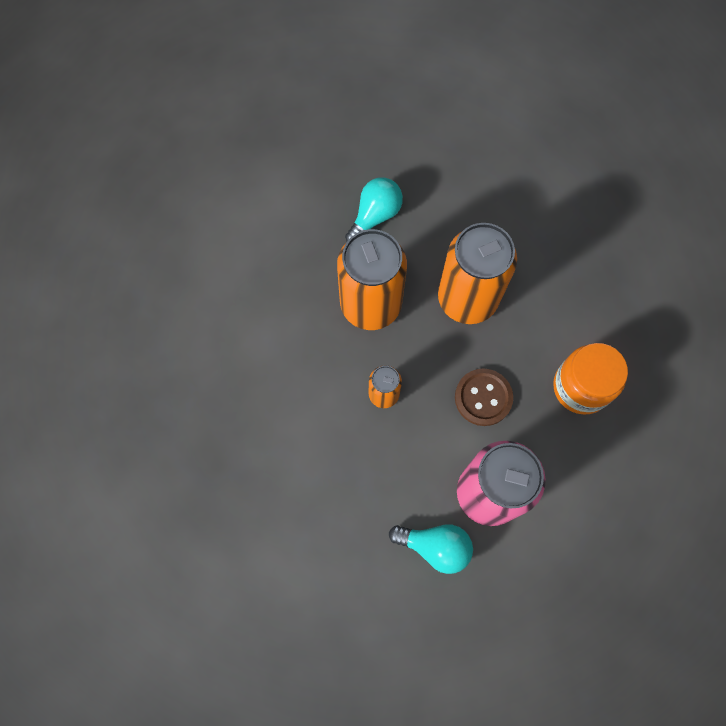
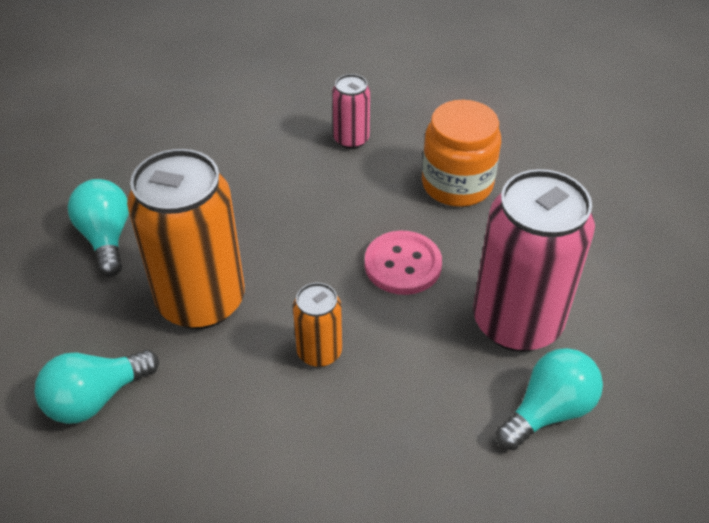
camera: 55 degrees left, 25 degrees down
orange can [438,223,517,324] -> none
brown button [455,369,513,426] -> pink button [365,231,442,295]
none -> turquoise light bulb [35,350,159,424]
none -> pink can [332,74,370,149]

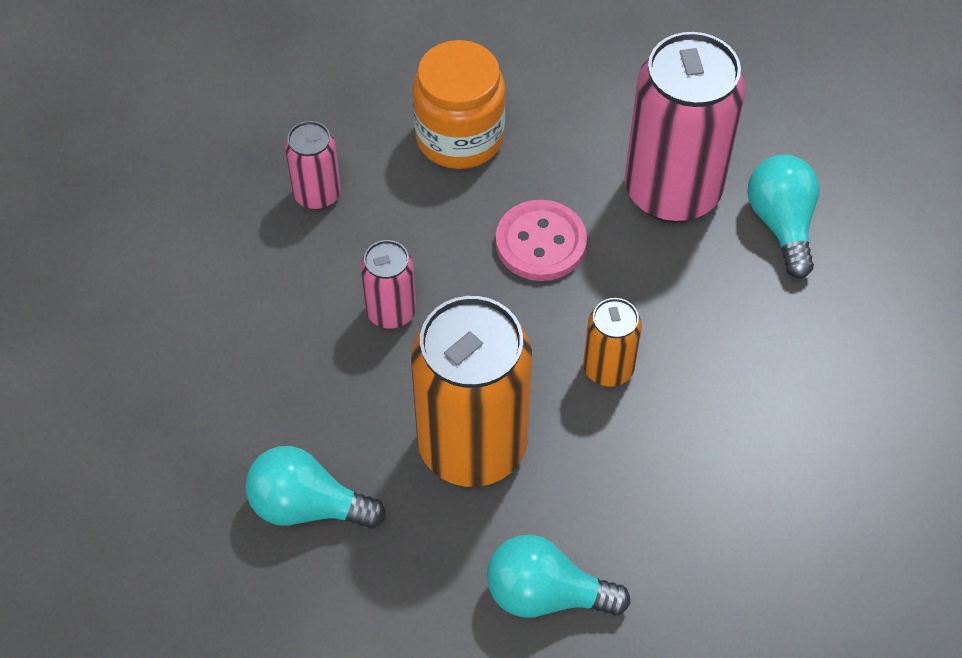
camera: 60 degrees left, 10 degrees up
turquoise light bulb [35,350,159,424] -> turquoise light bulb turned 105 degrees clockwise [487,535,630,618]
none -> pink can [361,240,416,329]

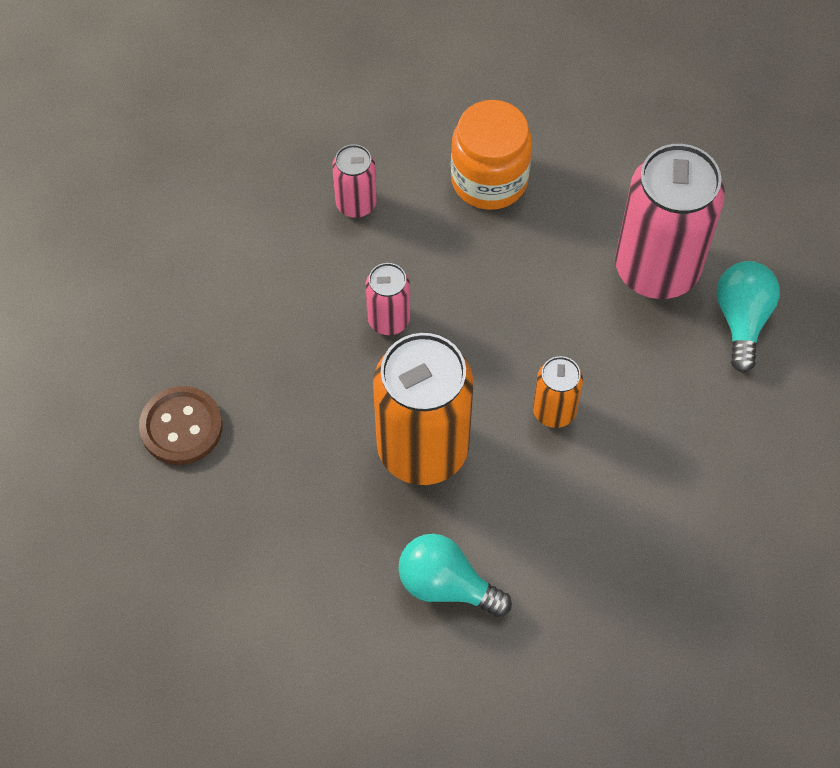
camera: 15 degrees right, 5 degrees up
turquoise light bulb [245,446,386,529] -> none
pink button [496,200,587,281] -> none
none -> brown button [139,386,223,465]

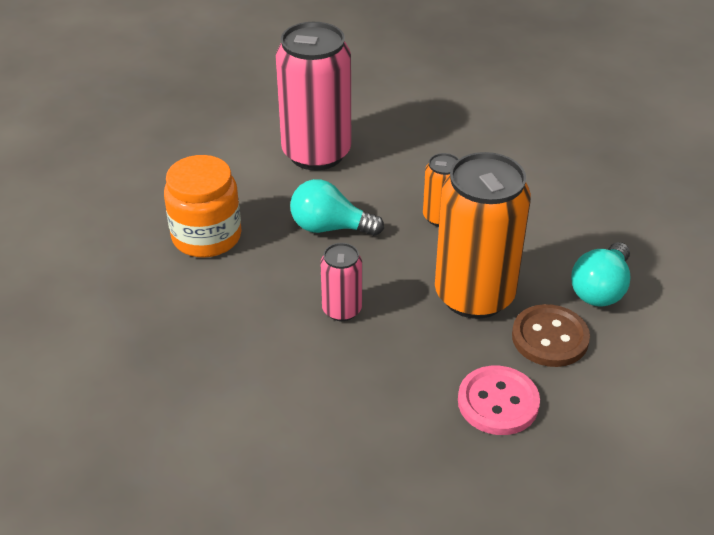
camera: 85 degrees left, 20 degrees down
brown button [139,386,223,465] -> brown button moved to [512,304,590,367]
pink can [332,144,377,218] -> none
turquoise light bulb [716,261,780,373] -> turquoise light bulb moved to [290,179,384,236]
none -> pink button [458,366,540,435]

